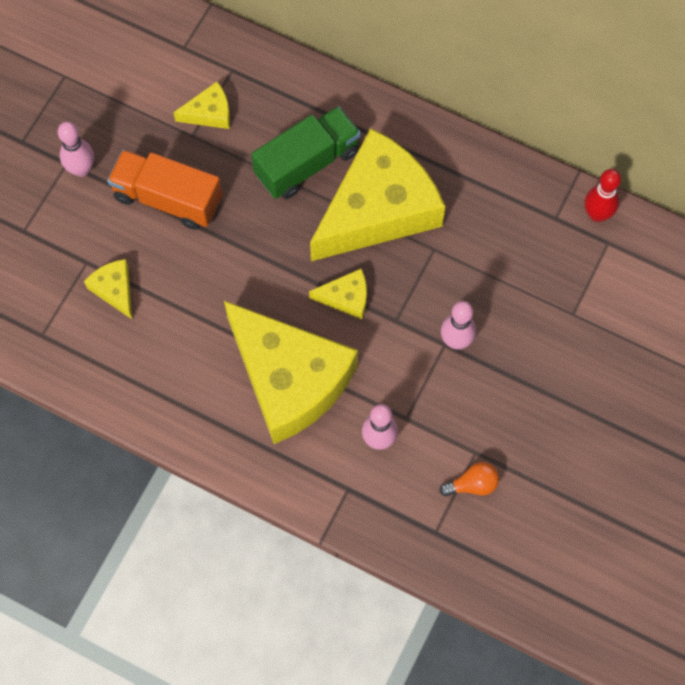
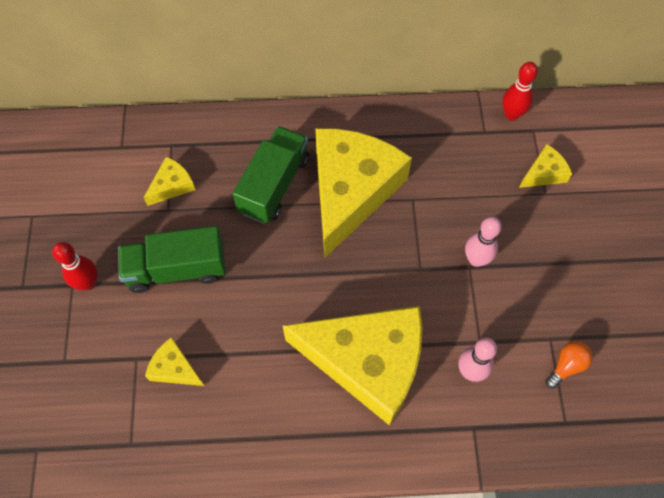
camera: 30 degrees left, 5 degrees down
pink bowling pin [58,122,94,177] -> red bowling pin [52,242,98,290]
orange truck [107,150,222,230] -> green truck [118,226,226,293]
yellow cheese [309,269,367,319] -> yellow cheese moved to [519,144,572,188]

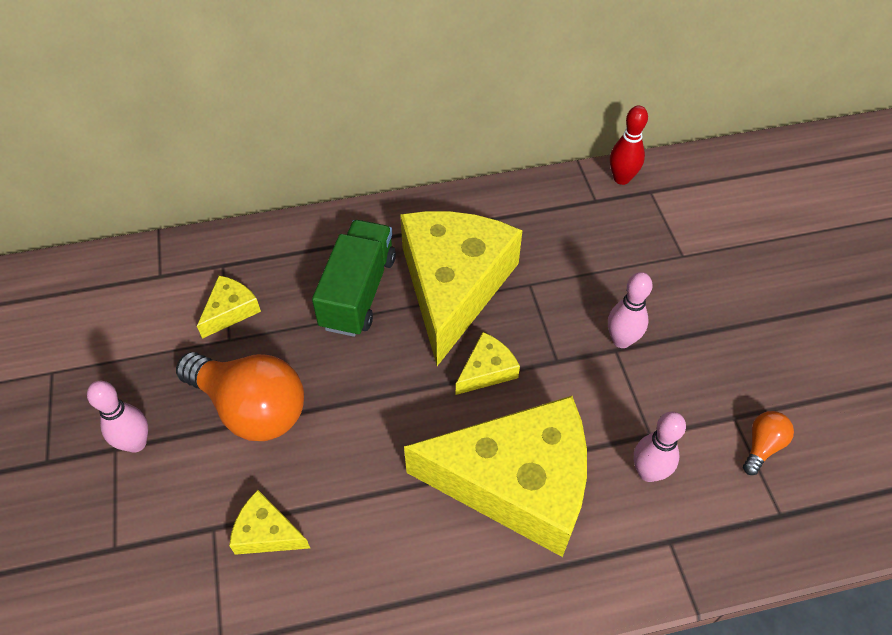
camera: 10 degrees left, 10 degrees down
red bowling pin [52,242,98,290] -> pink bowling pin [87,381,148,453]
green truck [118,226,226,293] -> orange light bulb [176,352,304,441]
yellow cheese [519,144,572,188] -> yellow cheese moved to [456,332,520,395]

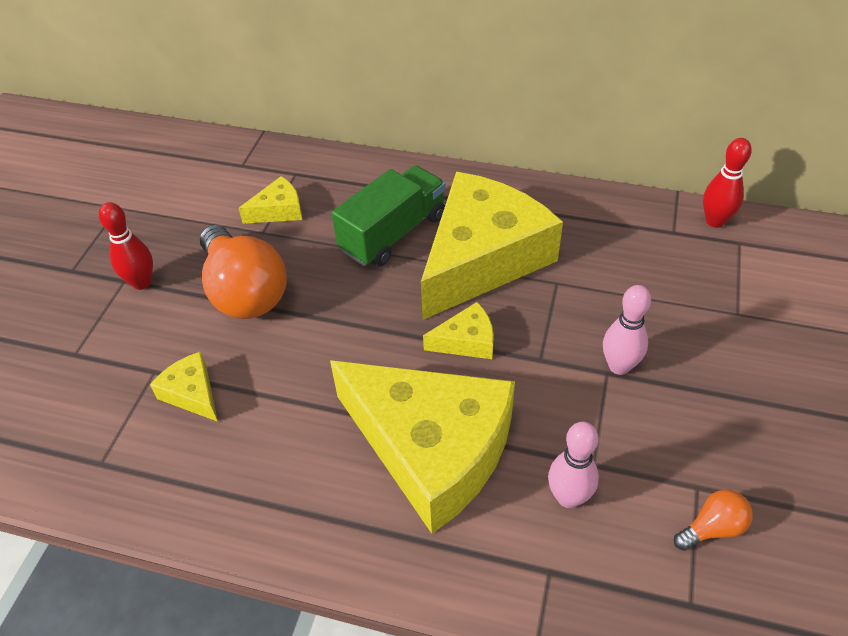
camera: 30 degrees right, 5 degrees down
pink bowling pin [87,381,148,453] -> red bowling pin [99,202,153,290]

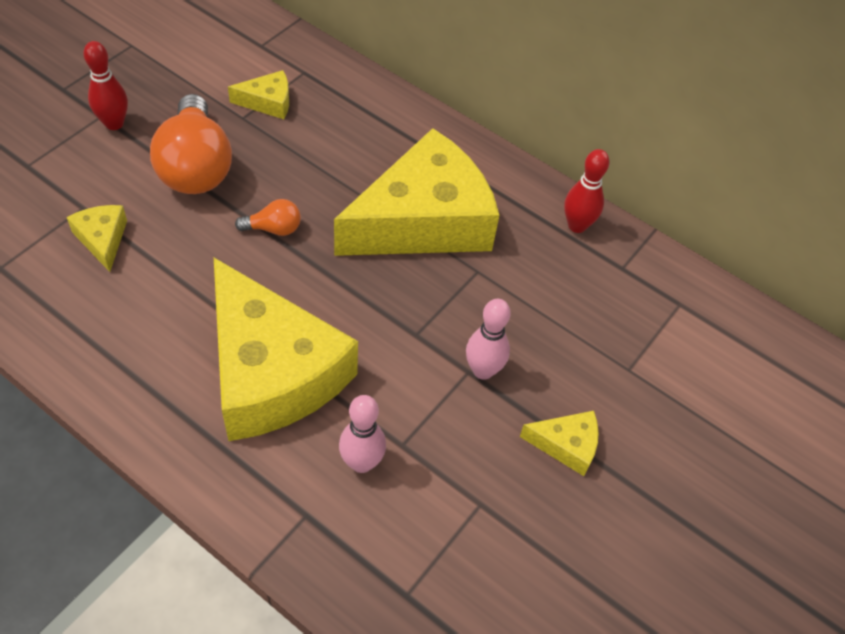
camera: 15 degrees right, 5 degrees up
green truck [332,165,446,267] -> none
yellow cheese [423,302,494,359] -> yellow cheese moved to [520,411,599,476]
orange light bulb [674,490,753,551] -> orange light bulb moved to [235,199,301,236]
red bowling pin [703,138,752,228] -> red bowling pin moved to [564,149,610,233]

